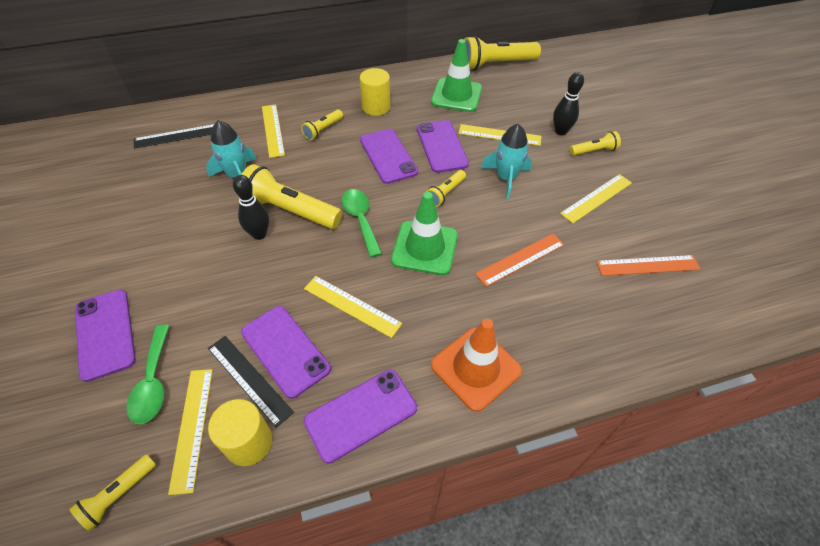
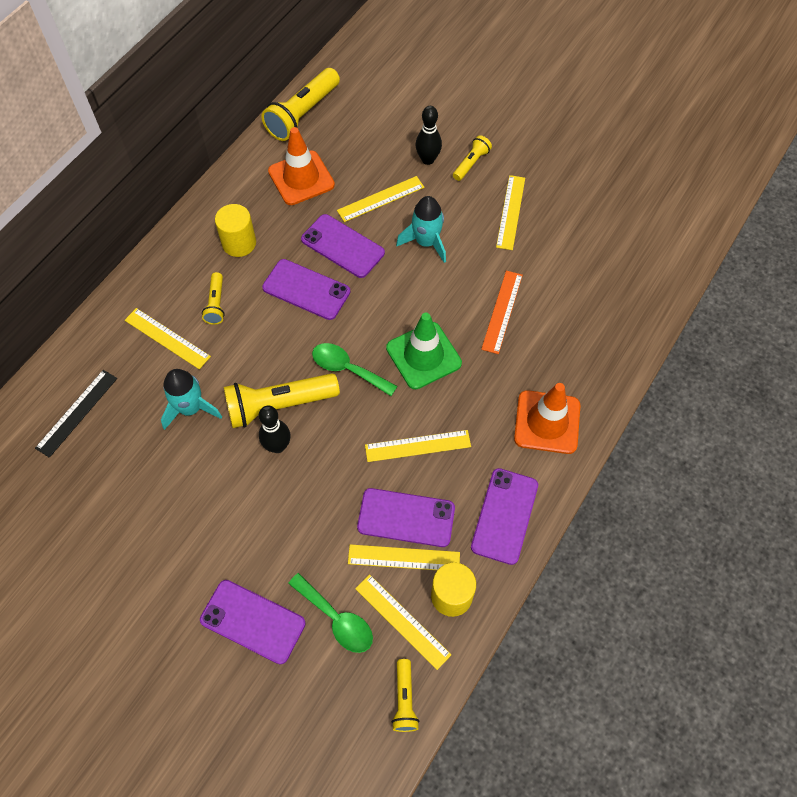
camera: 40 degrees left, 10 degrees up
black ruler [208,336,294,428] -> yellow ruler [348,544,460,570]
yellow flashlight [426,170,466,207] -> none
green traffic cone [431,39,482,112] -> orange traffic cone [268,127,335,205]
orange ruler [596,255,700,276] -> none

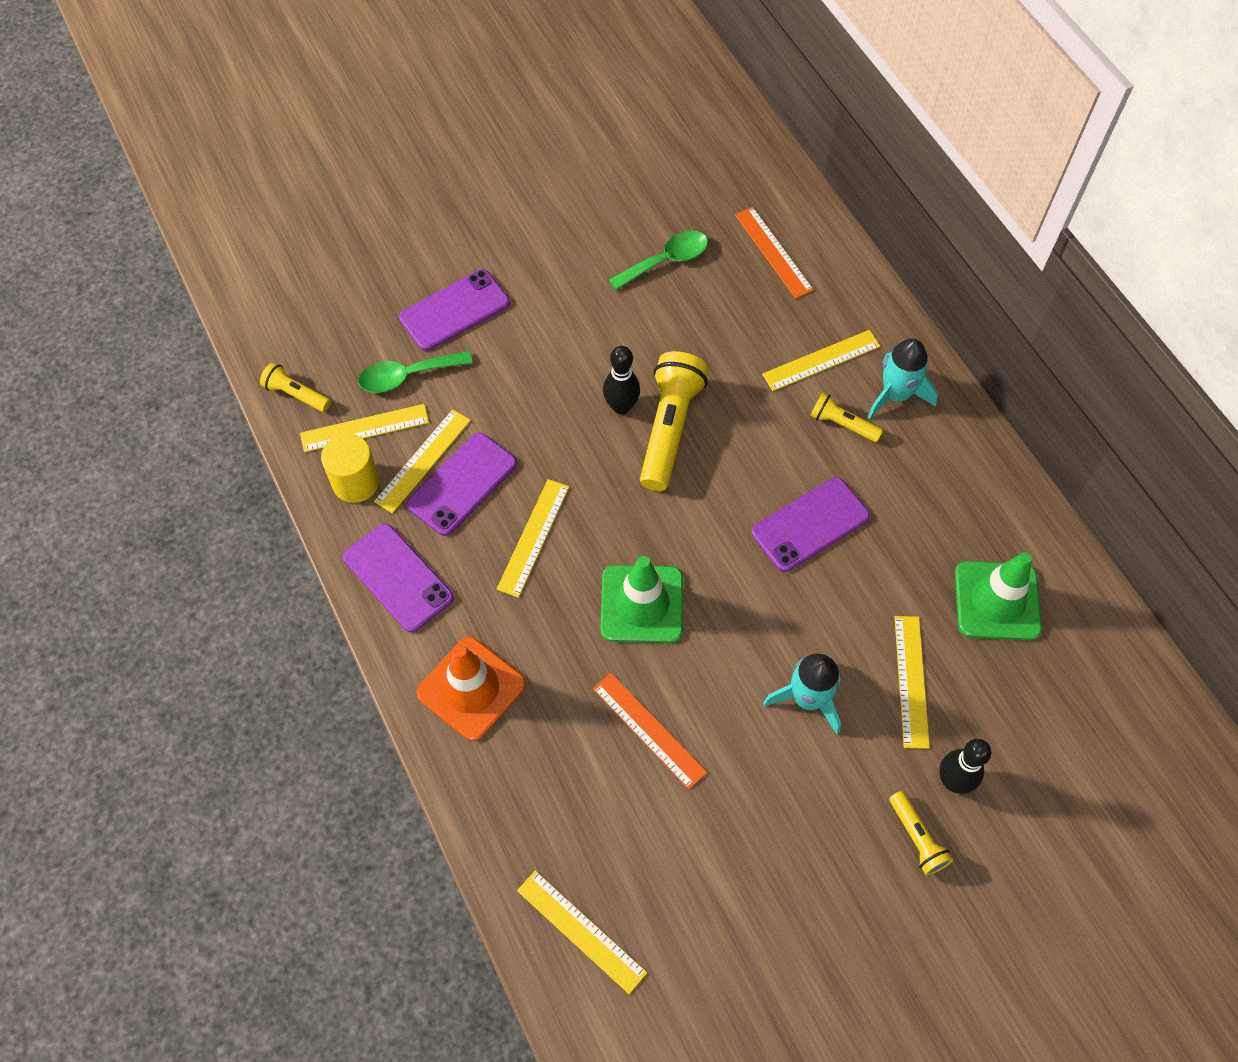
camera: 120 degrees right, 0 degrees up
black ruler [35,370,117,458] -> orange ruler [735,207,814,299]
turquoise rocket [161,369,222,430] -> turquoise rocket moved to [868,338,938,419]
yellow cylinder [215,204,256,257] -> none
yellow flashlight [261,68,340,141] -> none
orange traffic cone [268,127,335,205] -> green traffic cone [955,552,1042,640]
purple phone [301,214,385,278] -> none
green spoon [312,343,397,396] -> green spoon moved to [609,230,708,290]
yellow ruler [496,175,525,250] -> yellow ruler moved to [517,870,647,994]

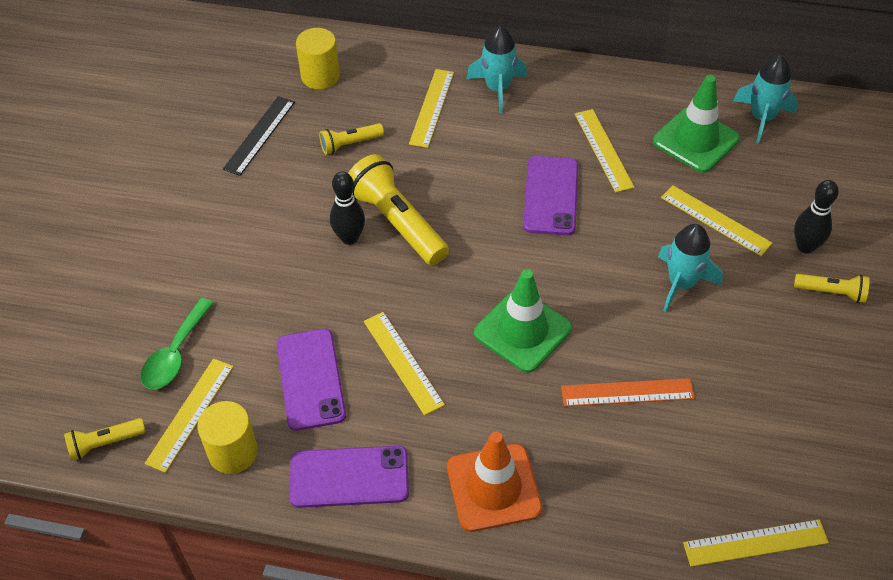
camera: 50 degrees left, 10 degrees down
yellow ruler [374,409,471,513] -> yellow ruler moved to [575,109,635,193]
purple phone [399,269,510,351] -> none
green spoon [609,230,708,290] -> black ruler [223,96,295,176]
orange ruler [735,207,814,299] -> yellow cylinder [296,28,340,89]
yellow flashlight [810,392,883,442] -> yellow flashlight moved to [319,123,384,155]
none -> turquoise rocket [733,56,798,144]

